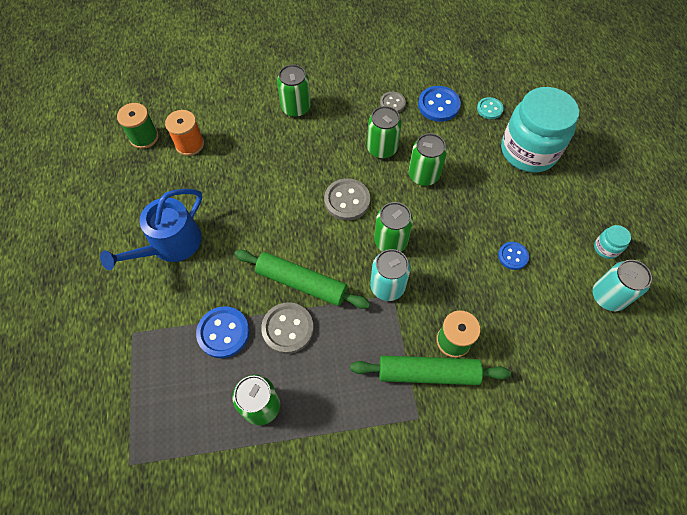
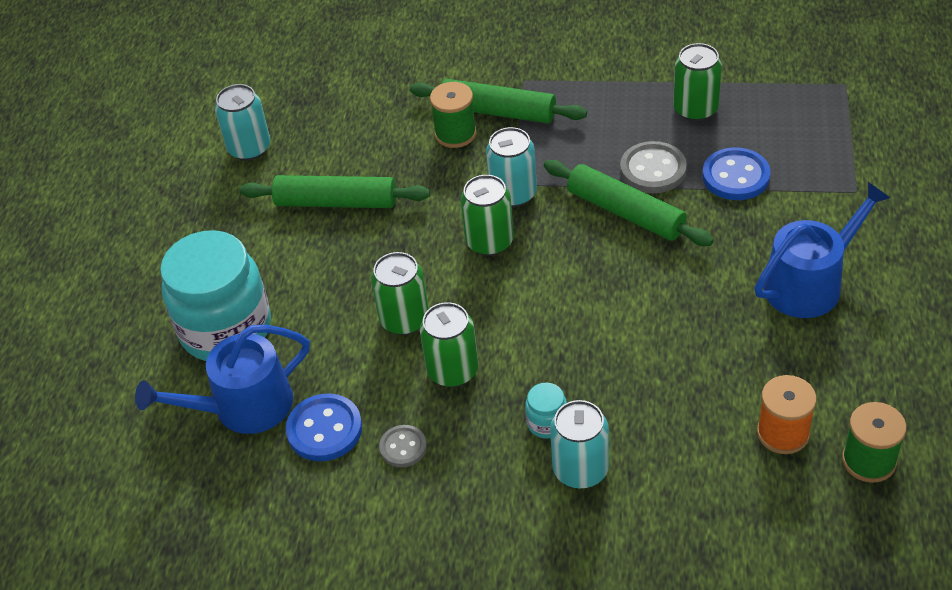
camera: 160 degrees left, 15 degrees down
green can [277,65,311,117] -> turquoise can [550,400,609,488]
grey button [324,178,370,221] -> none
turquoise button [477,97,504,119] -> blue watering can [135,325,310,434]
blue button [498,242,529,270] -> green rolling pin [239,175,430,208]
turquoise jar [594,225,631,259] -> turquoise jar moved to [525,383,567,439]

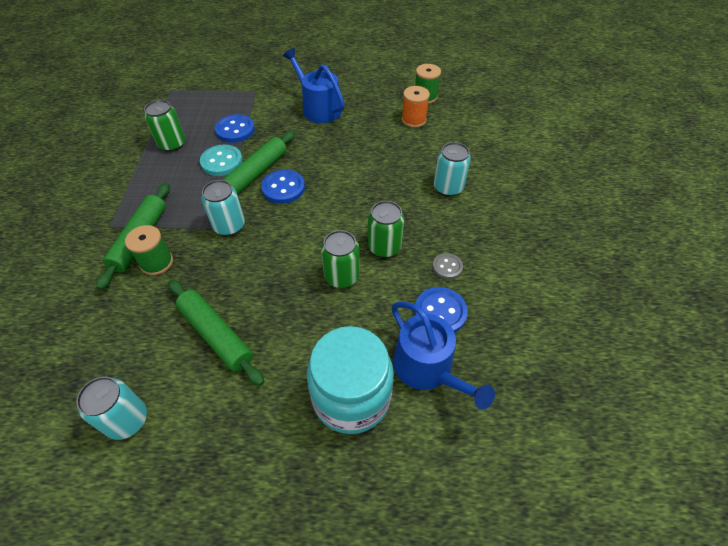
camera: 100 degrees left, 5 degrees up
green rolling pin [239,175,430,208] -> green rolling pin turned 45 degrees counterclockwise [169,280,264,386]
green can [461,175,514,256] -> none
turquoise jar [525,383,567,439] -> none
grey button [620,141,687,193] -> turquoise button [200,145,243,176]
none -> blue button [261,169,305,204]

